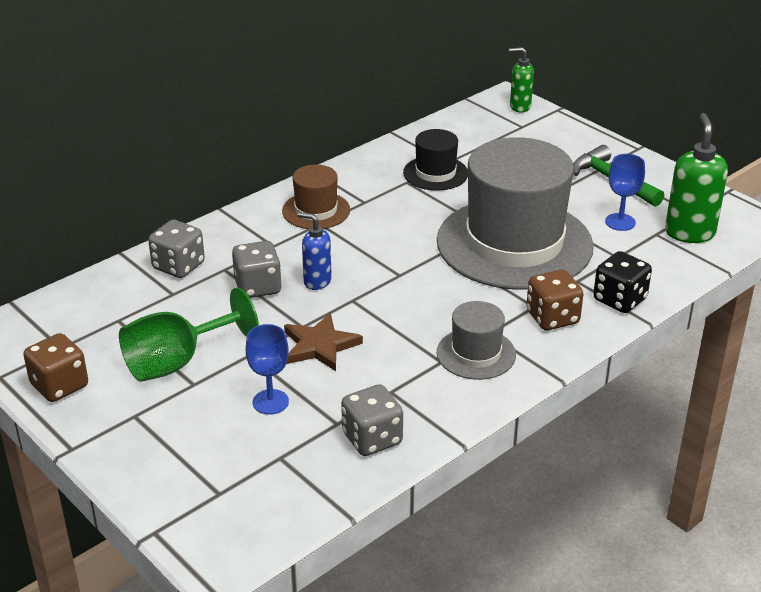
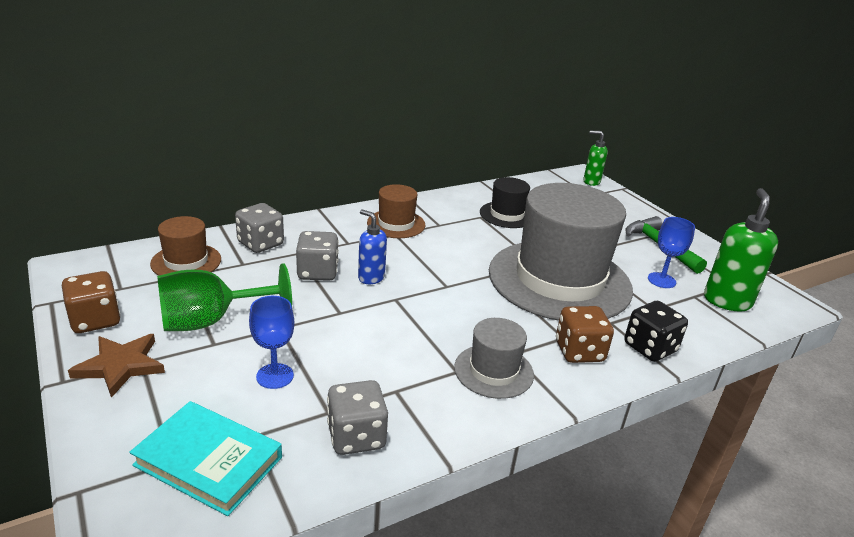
camera: 10 degrees right, 5 degrees down
brown star [284,313,363,371] -> brown star moved to [68,334,165,398]
none -> turquoise book [129,401,282,516]
none -> brown hat [150,216,221,276]

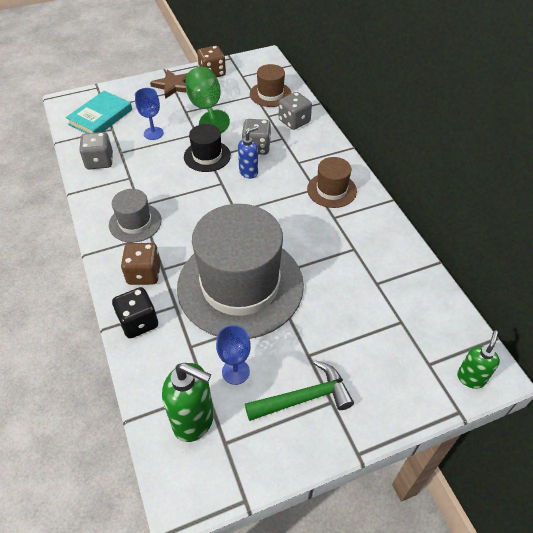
camera: 100 degrees right, 20 degrees up
black hat [480,177,530,228] -> black hat moved to [184,124,231,172]

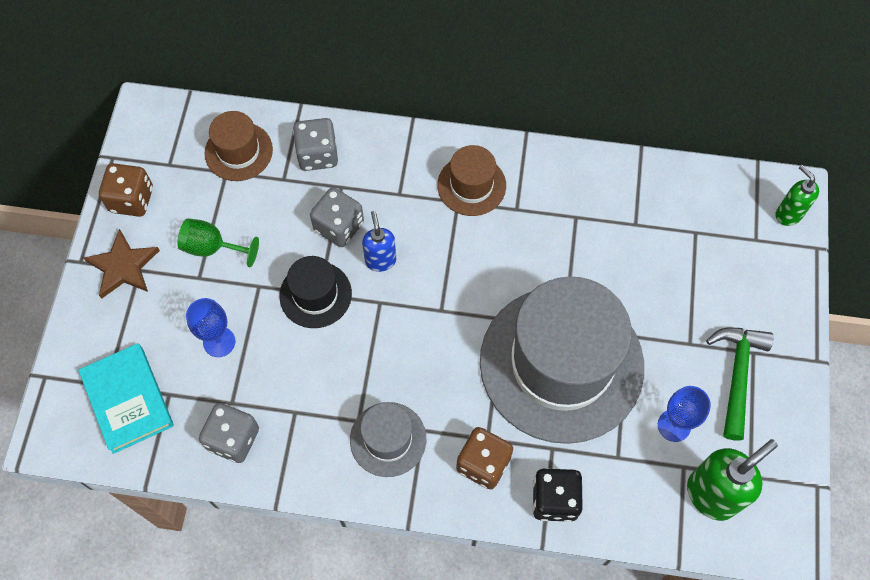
camera: 60 degrees left, 15 degrees up
green goblet [185,67,230,133] -> green goblet [177,218,259,267], size x0.64

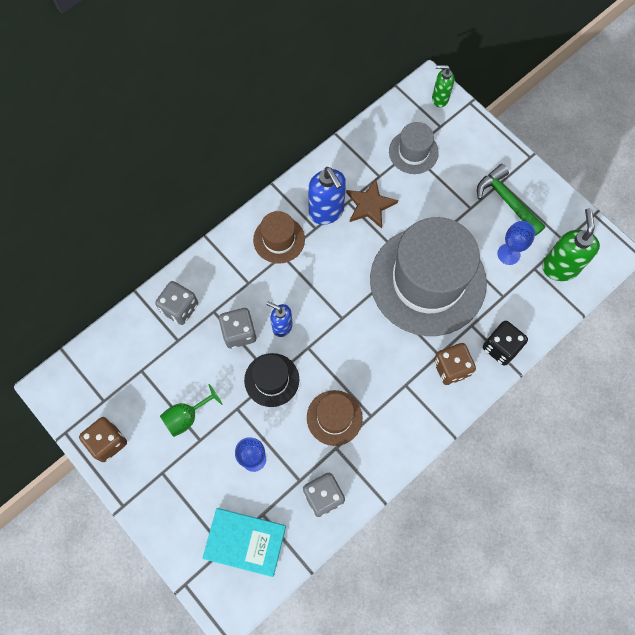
camera: 50 degrees left, 5 degrees up
brown star [84,229,160,299] -> brown star moved to [346,179,398,229]
brown hat [205,111,273,181] -> brown hat moved to [307,390,363,446]
grey hat [350,402,426,477] -> grey hat moved to [389,122,439,174]
none -> blue soap dispenser [308,167,346,225]

